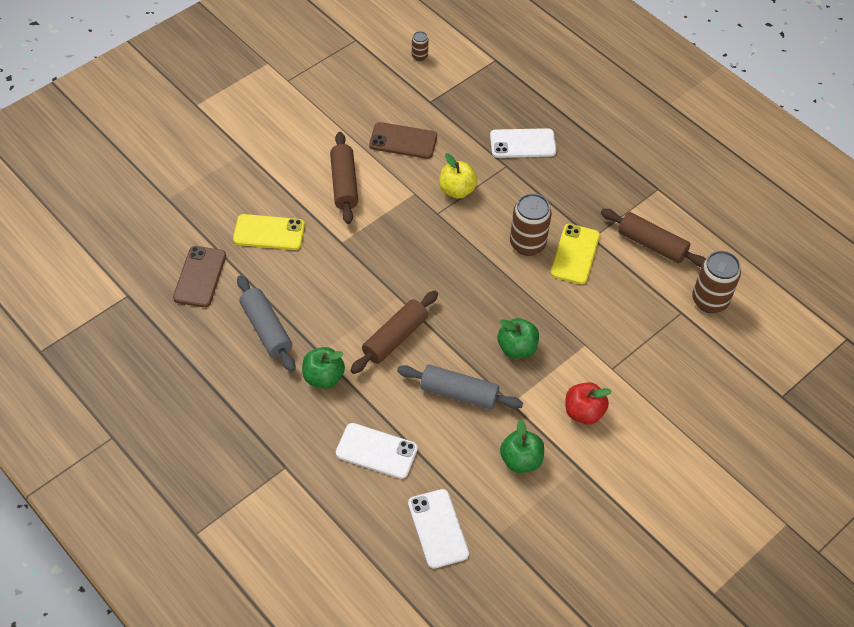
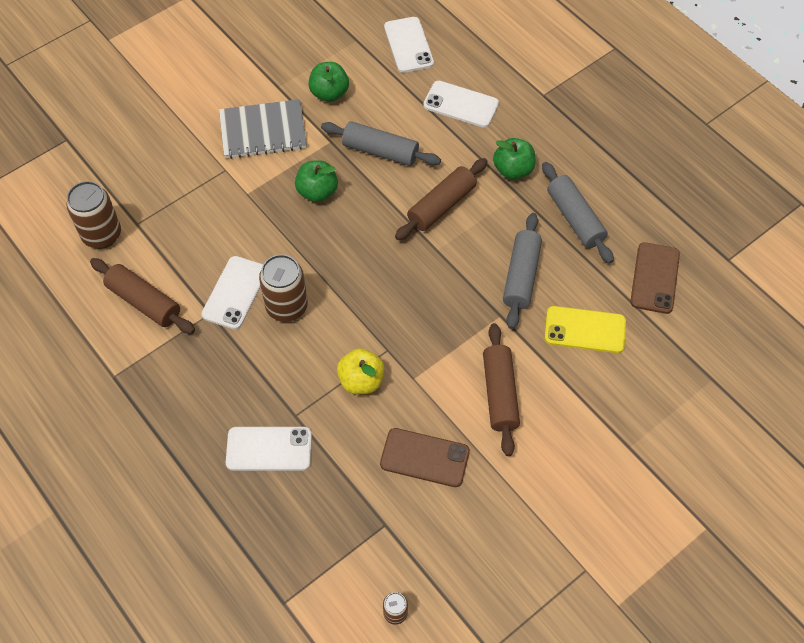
camera: 175 degrees left, 5 degrees up
yellow phone [550,224,600,284] -> white phone [201,256,263,330]
red apple [565,382,612,425] -> grey notebook [219,99,307,159]
none -> grey rolling pin [503,213,542,329]

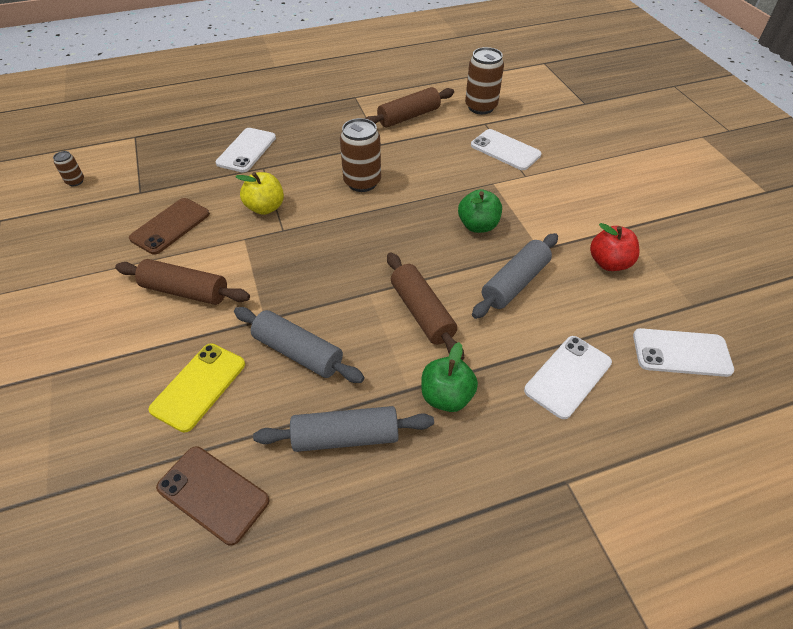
camera: 110 degrees right, 10 degrees down
white phone [201,256,263,330] -> white phone moved to [471,129,542,170]
grey notebook [219,99,307,159] -> none
green apple [308,62,349,102] -> red apple [590,223,640,271]

